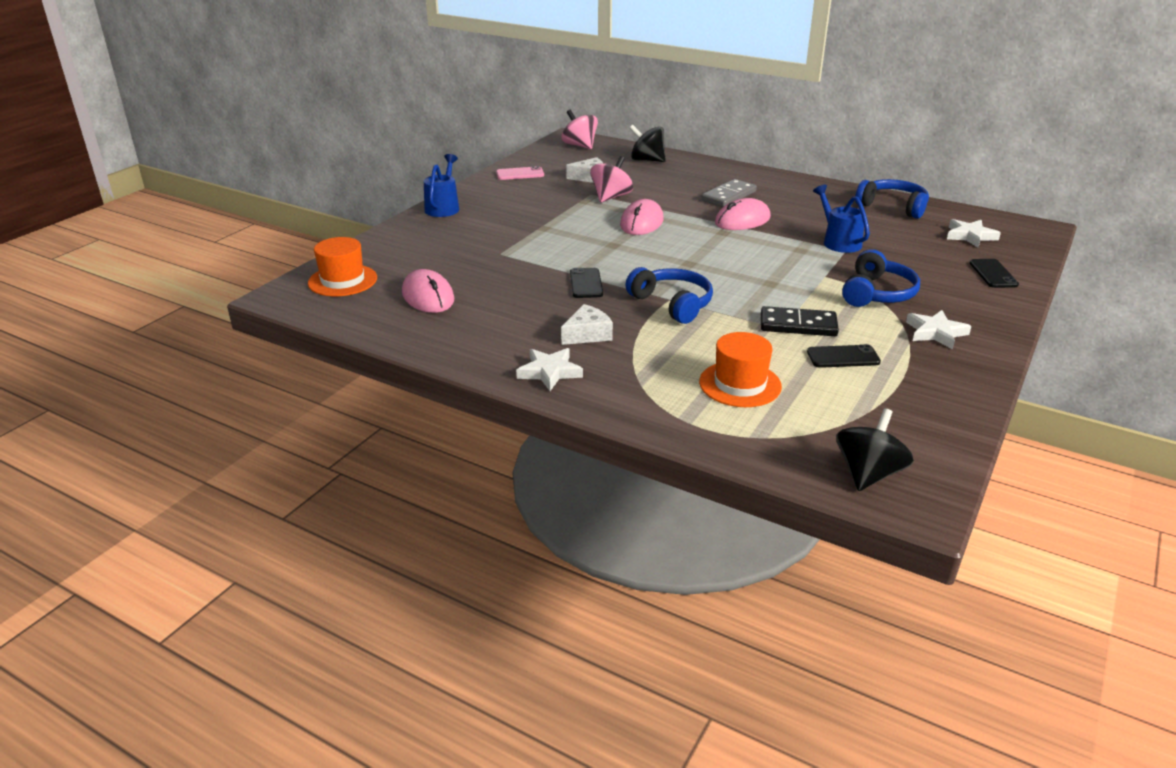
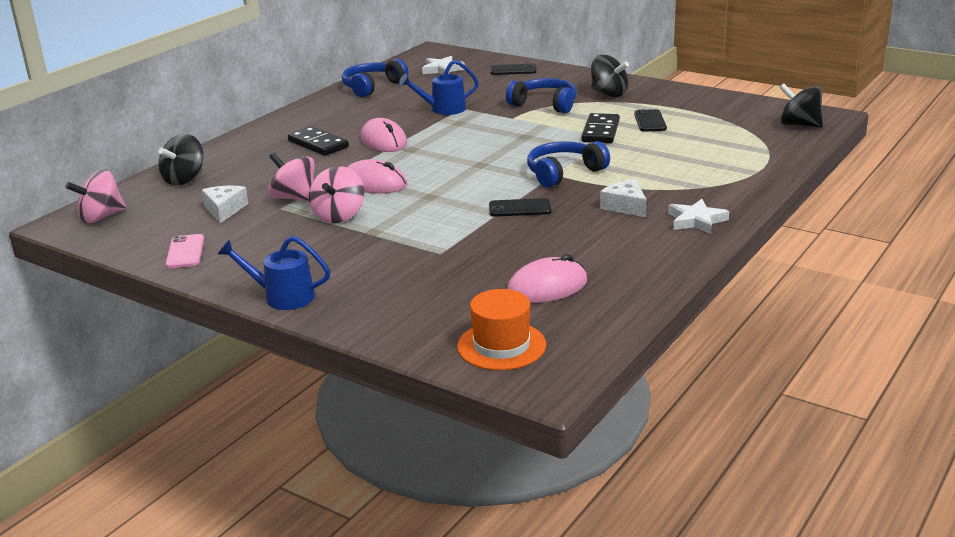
camera: 85 degrees left, 5 degrees down
orange hat [699,332,782,407] -> none
grey domino [701,179,757,207] -> black domino [288,126,349,156]
white star [906,310,971,349] -> black spinning top [591,55,629,97]
none -> pink spinning top [309,166,364,223]

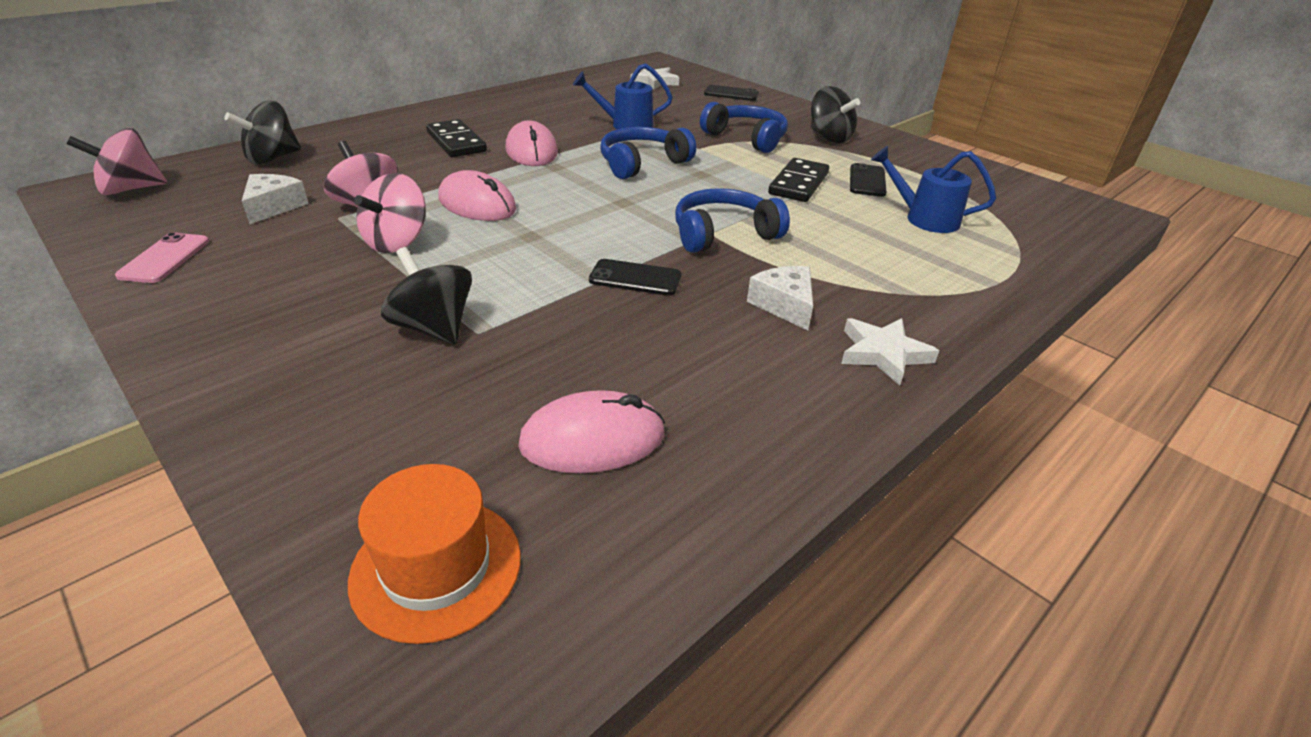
camera: 10 degrees right, 10 degrees up
blue watering can [218,236,331,310] -> blue watering can moved to [871,146,996,233]
blue headphones [342,59,408,97] -> blue headphones moved to [600,127,696,179]
black spinning top [779,83,823,128] -> black spinning top moved to [381,247,472,345]

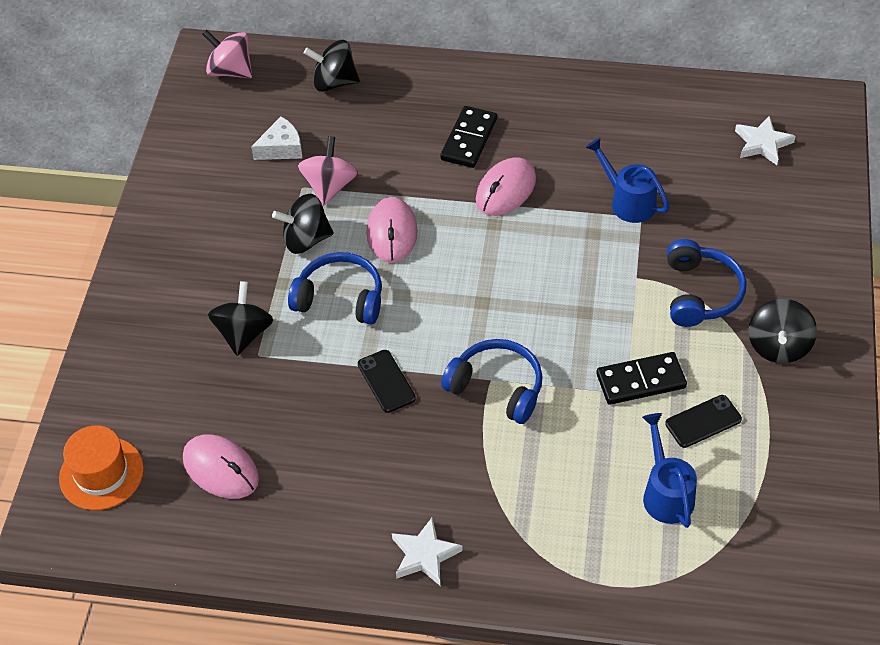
camera: 55 degrees right, 15 degrees up
pink phone [115,232,209,283] -> none
pink spinning top [354,173,426,253] -> black spinning top [272,194,334,254]
blue headphones [600,127,696,179] -> blue headphones moved to [288,252,382,325]
black phone [704,85,759,101] -> none
white cheese [747,266,813,331] -> none

